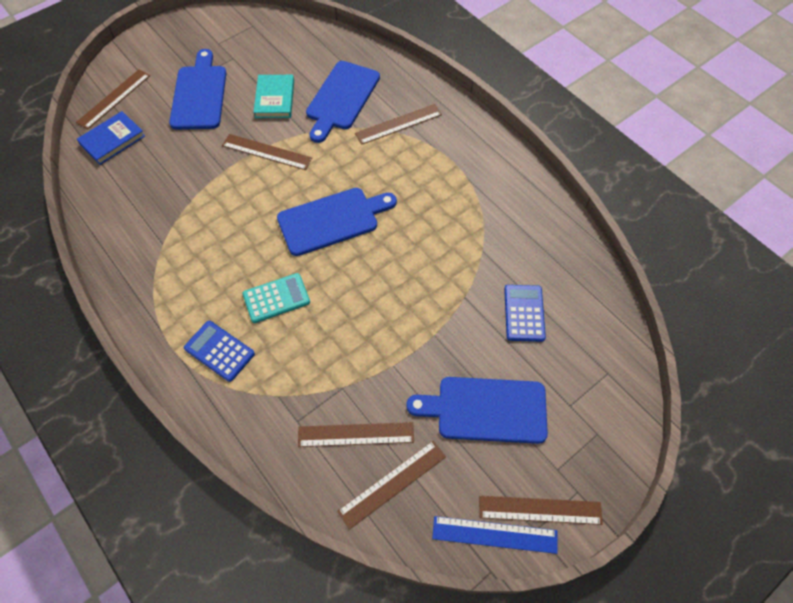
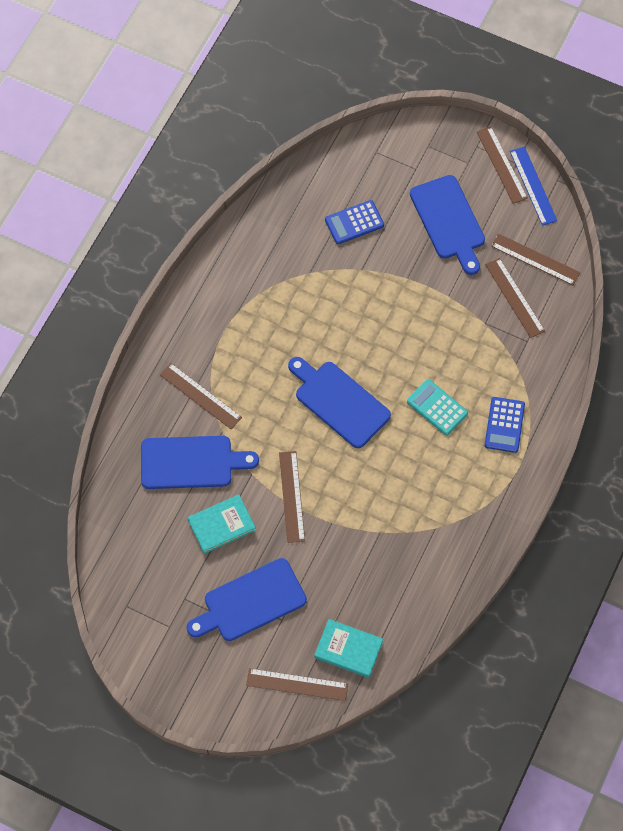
camera: 115 degrees left, 5 degrees up
blue book [77,111,145,165] -> turquoise book [314,619,383,678]

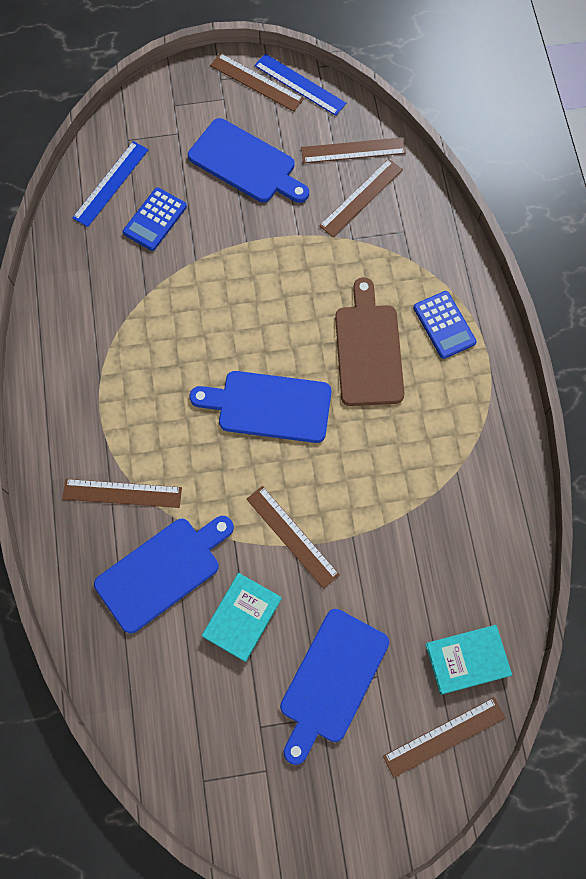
camera: 35 degrees left, 5 degrees up
turquoise calculator [407,379,468,435] -> brown cutting board [335,277,405,406]
brown ruler [485,258,545,338] -> brown ruler turned 75 degrees counterclockwise [319,159,403,237]
none -> blue ruler [72,141,148,227]

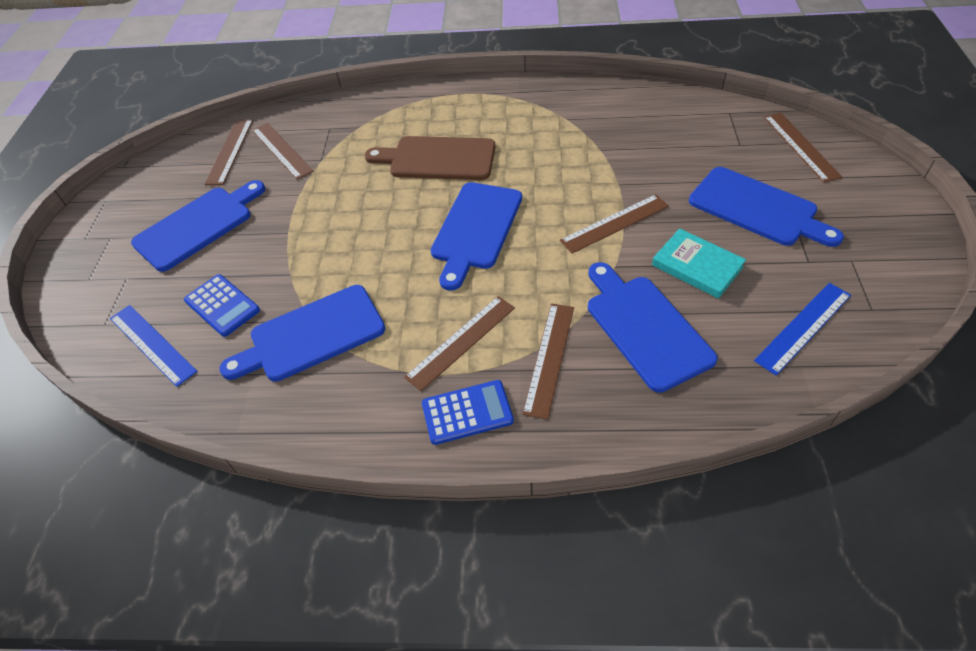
camera: 75 degrees left, 20 degrees down
brown ruler [210,53,304,112] -> brown ruler moved to [404,296,515,391]
blue ruler [255,54,346,116] -> blue ruler moved to [754,283,851,375]
blue calculator [413,291,477,359] -> blue calculator moved to [422,380,514,445]
turquoise book [425,625,512,695] -> none
none -> blue cutting board [219,285,385,382]

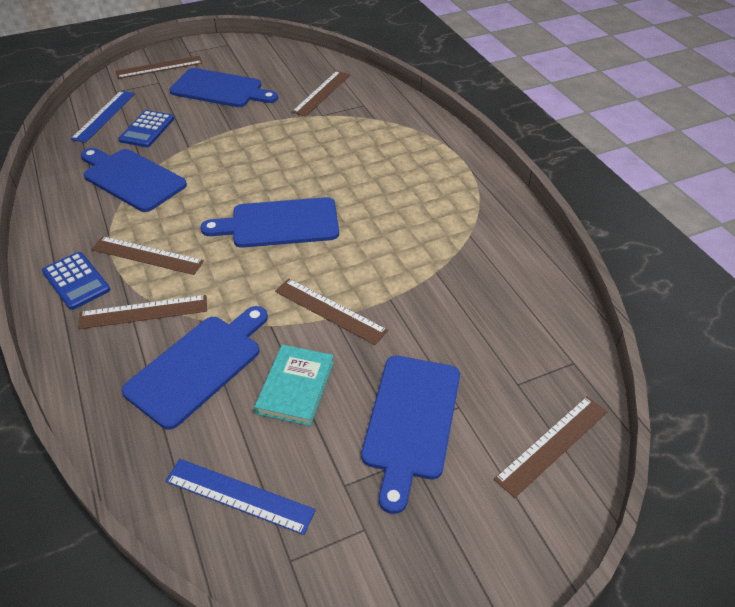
camera: 60 degrees right, 5 degrees down
brown ruler [205,119,253,185] -> brown ruler moved to [115,56,203,79]
brown cutting board [365,136,496,180] -> none

